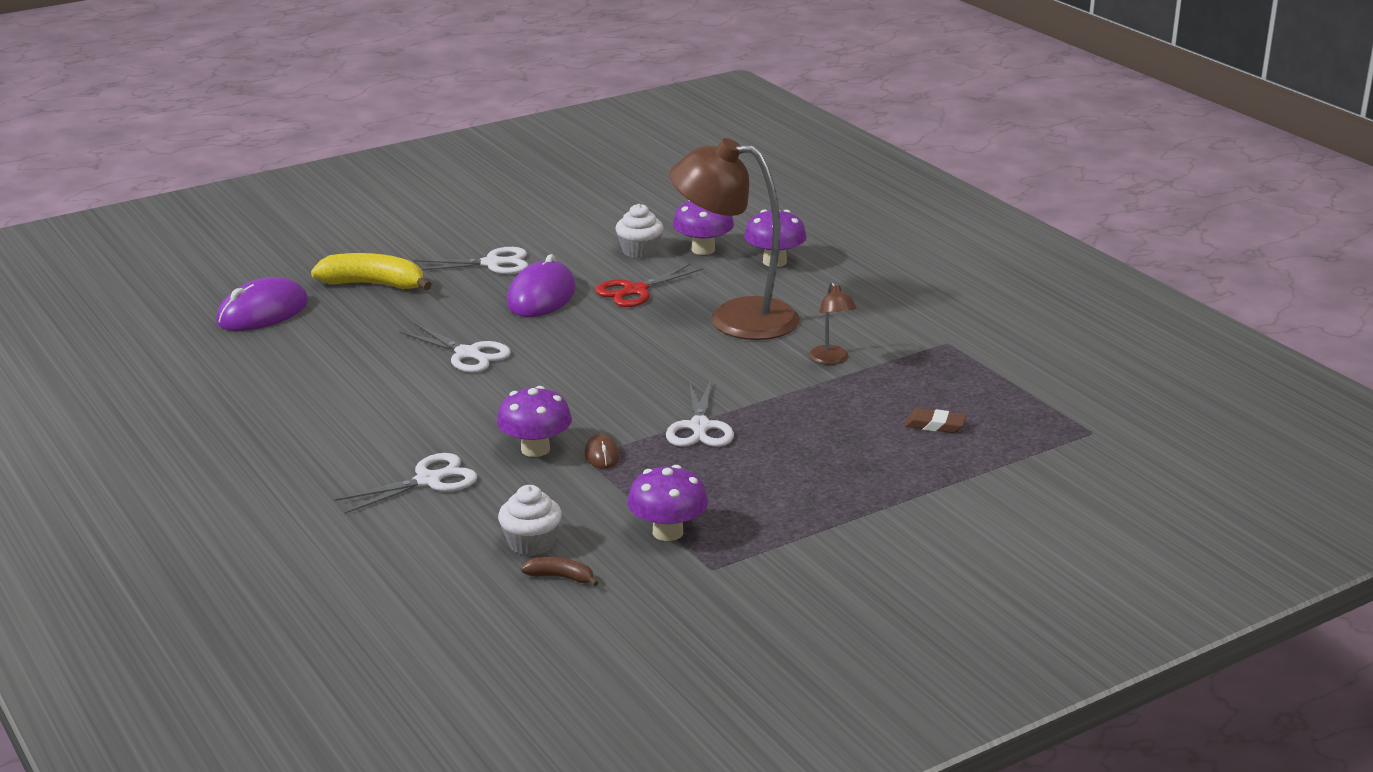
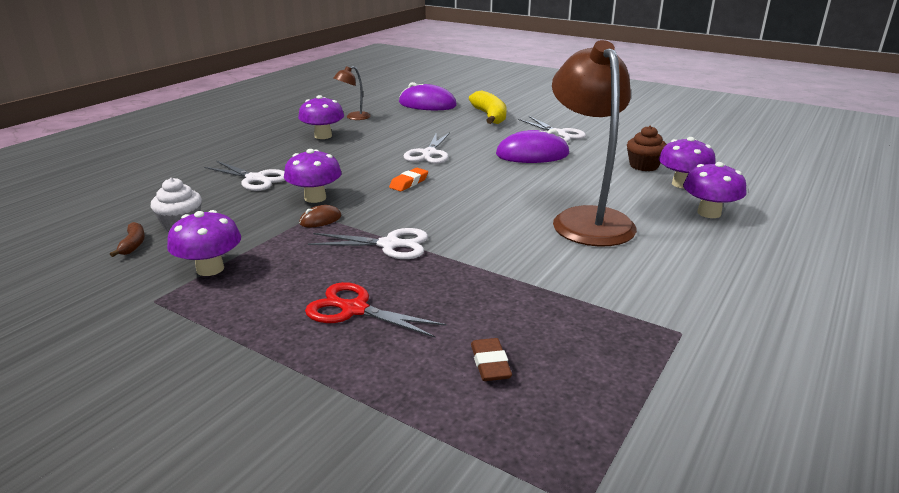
camera: 65 degrees right, 0 degrees up
red scissors [595,263,703,307] -> red scissors moved to [305,282,446,338]
white cupcake [615,204,664,258] -> brown cupcake [627,126,667,171]
white scissors [666,381,734,447] -> white scissors turned 150 degrees counterclockwise [308,228,428,259]
brown lamp [809,281,857,365] -> brown lamp moved to [333,66,371,120]
none -> purple mushroom [298,95,344,139]
none -> orange eraser [389,168,428,191]

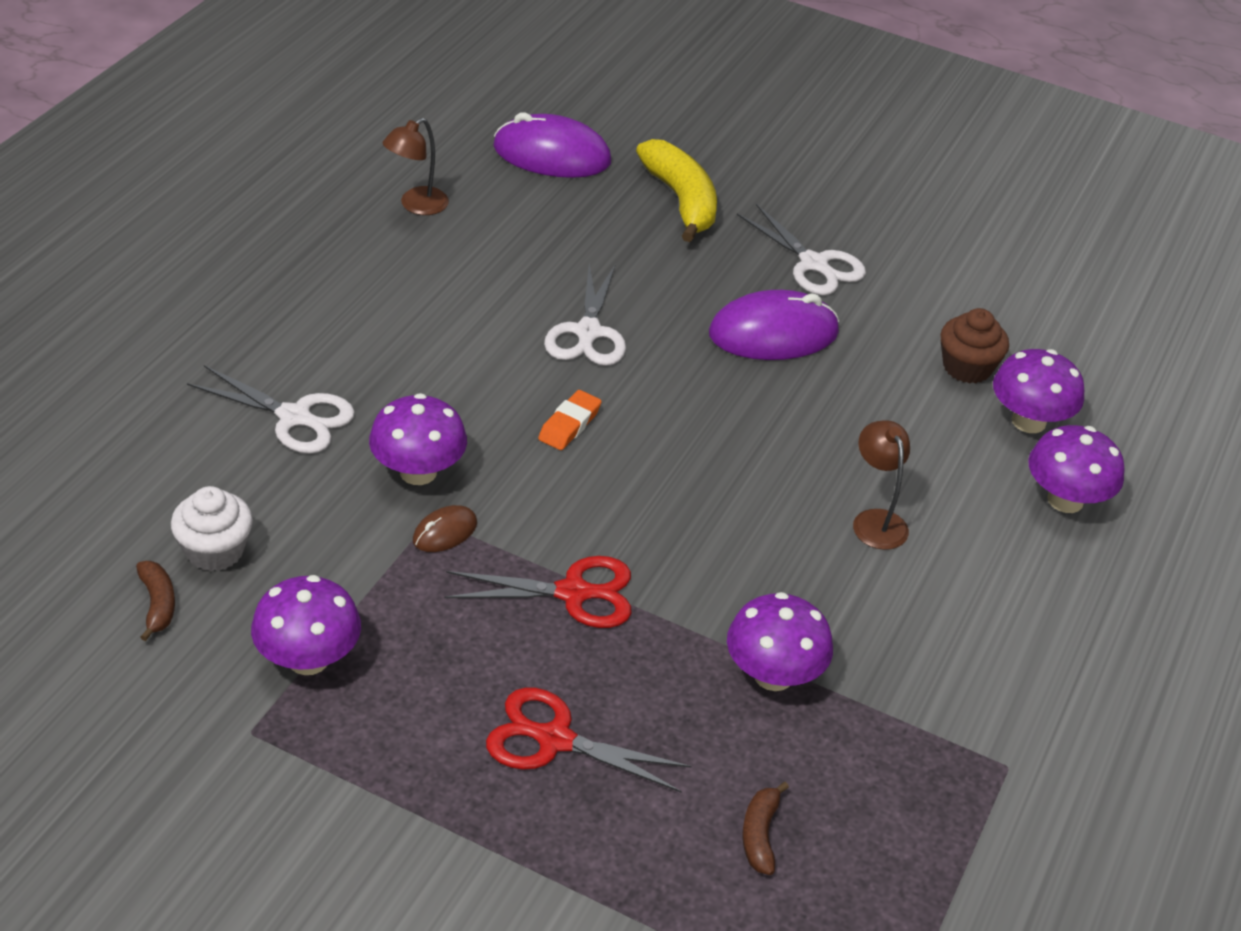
camera: 10 degrees left, 15 degrees up
purple mushroom [298,95,344,139] -> purple mushroom moved to [727,592,833,691]
white scissors [308,228,428,259] -> red scissors [444,556,632,628]
brown eraser [471,338,512,381] -> brown banana [743,782,789,875]
brown lamp [552,40,637,246] -> brown lamp [853,420,910,550], size x0.43

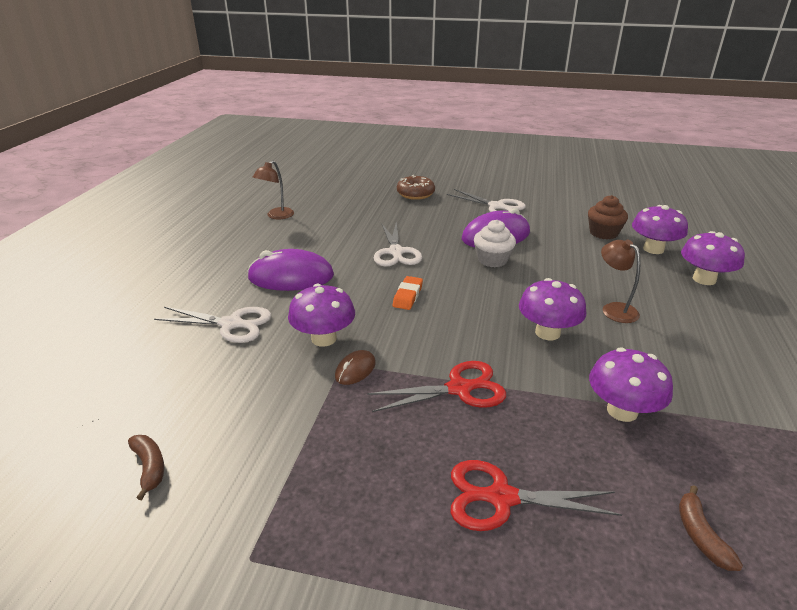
camera: 10 degrees left, 10 degrees down
white cupcake [171,486,253,571] -> white cupcake moved to [474,220,516,267]
purple mushroom [251,575,361,675] -> purple mushroom moved to [519,278,586,340]
purple mouse [493,112,611,178] -> purple mouse moved to [247,249,334,291]
yellow banana [636,139,717,242] -> brown donut [397,175,435,200]

